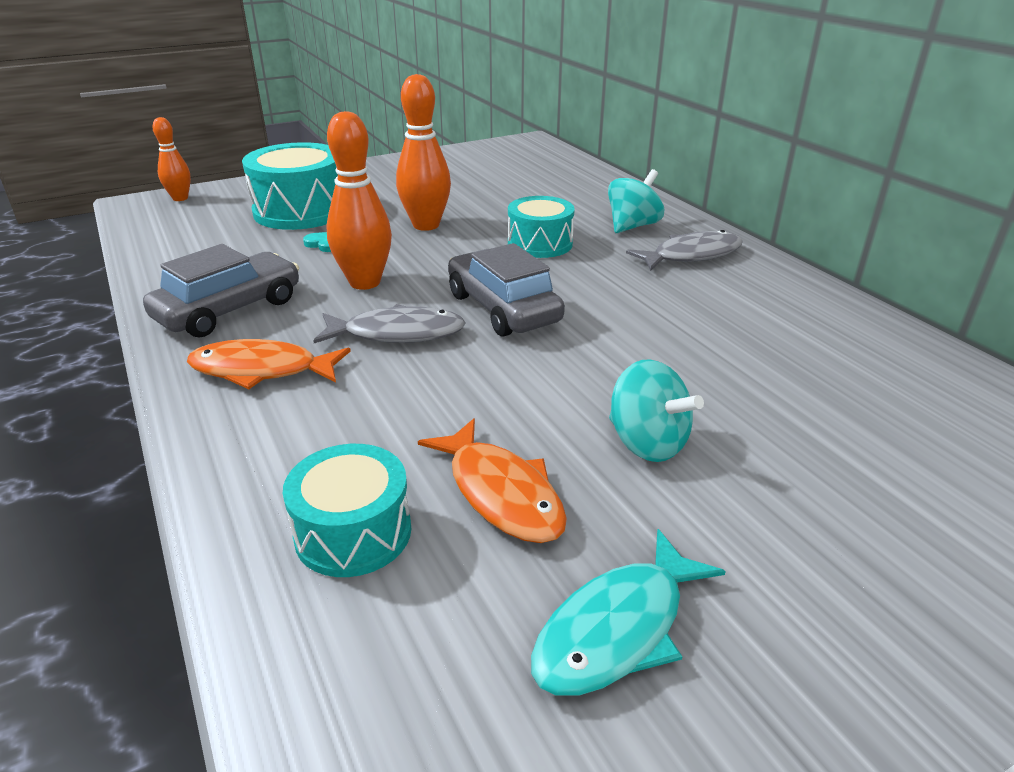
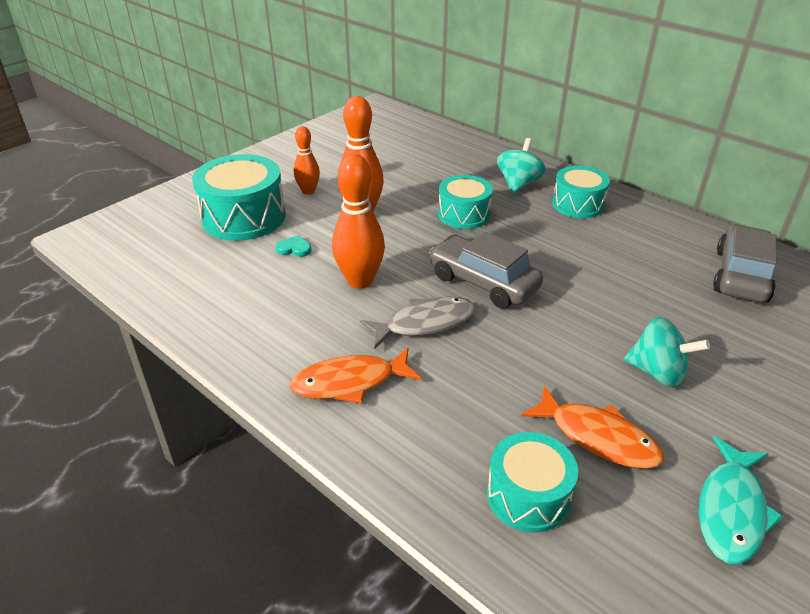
camera: 20 degrees left, 5 degrees up
grey car [143,244,299,337] -> grey car moved to [713,224,777,302]
orange bowling pin [152,117,191,201] -> orange bowling pin moved to [294,126,320,195]
grey fish [626,230,743,271] -> turquoise drum [552,166,610,218]

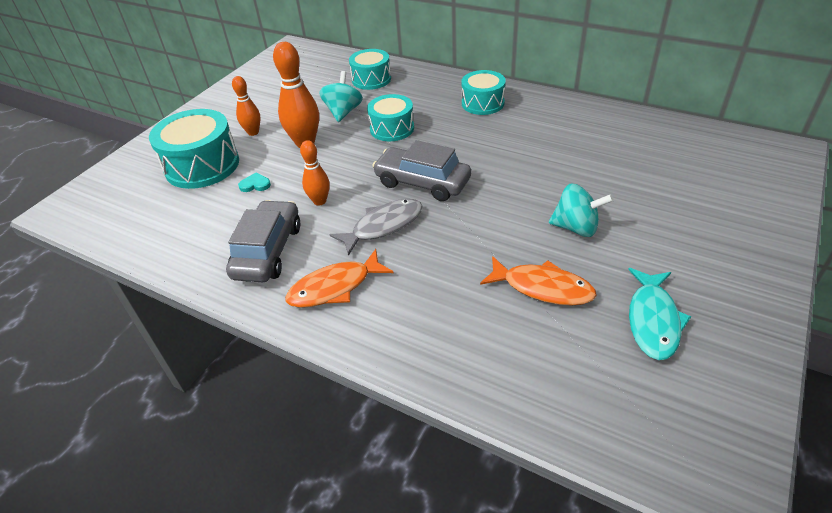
camera: 10 degrees left, 5 degrees up
orange bowling pin [332,154,385,289] -> orange bowling pin [300,140,330,206], size x0.60
turquoise drum [487,432,578,533] -> turquoise drum moved to [349,49,391,90]
turquoise spinning top [497,138,546,194] -> turquoise spinning top moved to [319,71,363,122]
grey car [713,224,777,302] -> grey car moved to [226,200,301,282]

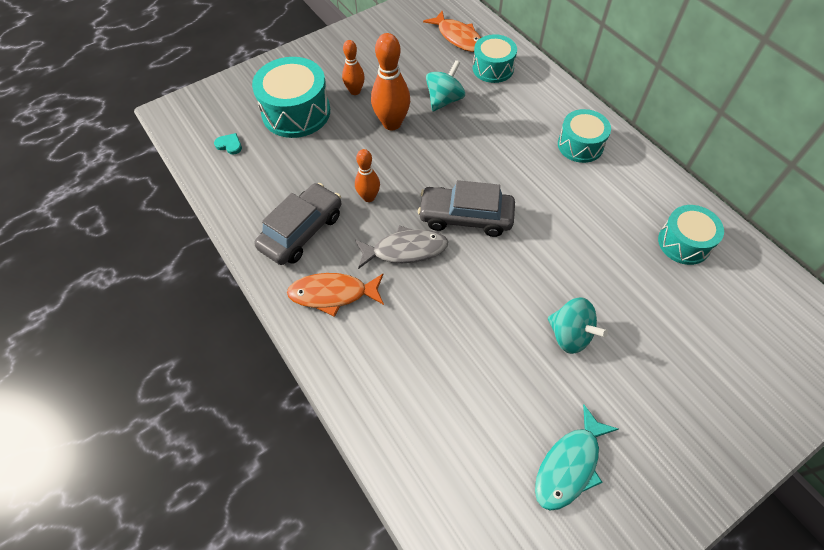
camera: 25 degrees right, 15 degrees up
turquoise heart [238,172,271,192] -> turquoise heart moved to [214,133,242,155]
turquoise drum [367,94,414,141] -> turquoise drum moved to [658,205,724,265]
grey car [372,140,471,201] -> grey car turned 45 degrees counterclockwise [418,180,515,237]
orange fish [480,256,597,306] -> orange fish moved to [423,11,481,52]

